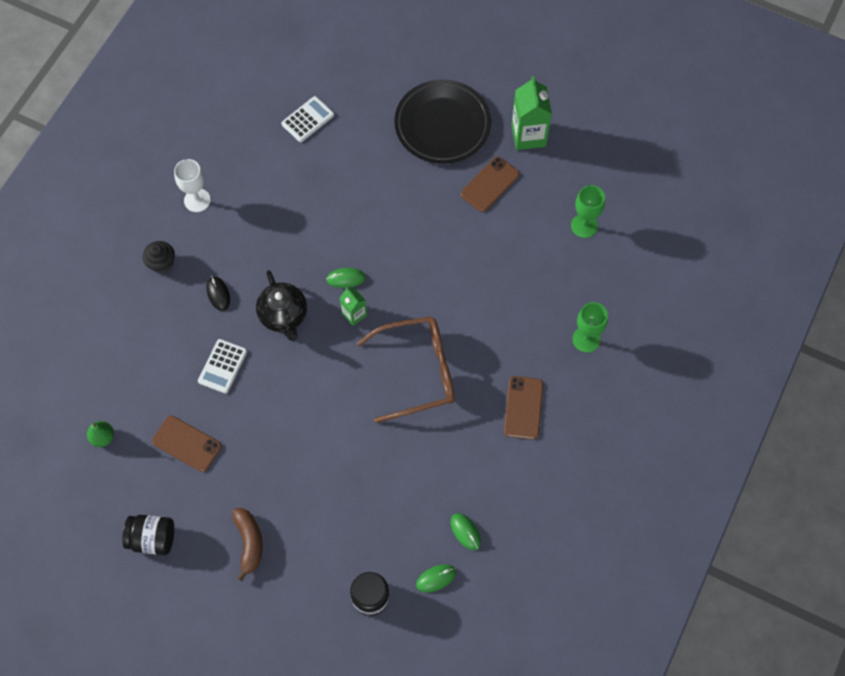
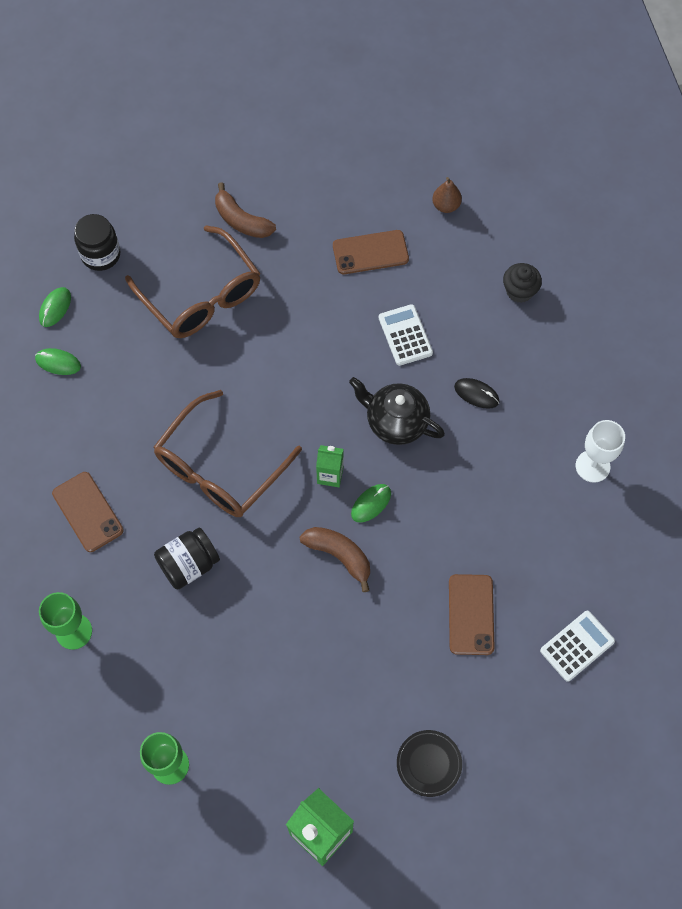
camera: 140 degrees right, 0 degrees up
green pear [87,421,114,447] -> brown pear [432,177,462,213]
black jar [122,515,174,555] -> black jar moved to [154,527,220,589]
black cupcake [143,241,175,273] -> black cupcake moved to [503,263,542,303]
white calculator [282,96,334,142] -> white calculator turned 135 degrees counterclockwise [540,611,615,682]
black plate [394,80,491,164] -> black plate [397,730,462,797], size x0.47
brown phone [461,156,520,212] -> brown phone moved to [449,574,495,655]
none -> brown glasses [125,225,260,338]
none -> brown banana [300,527,370,592]

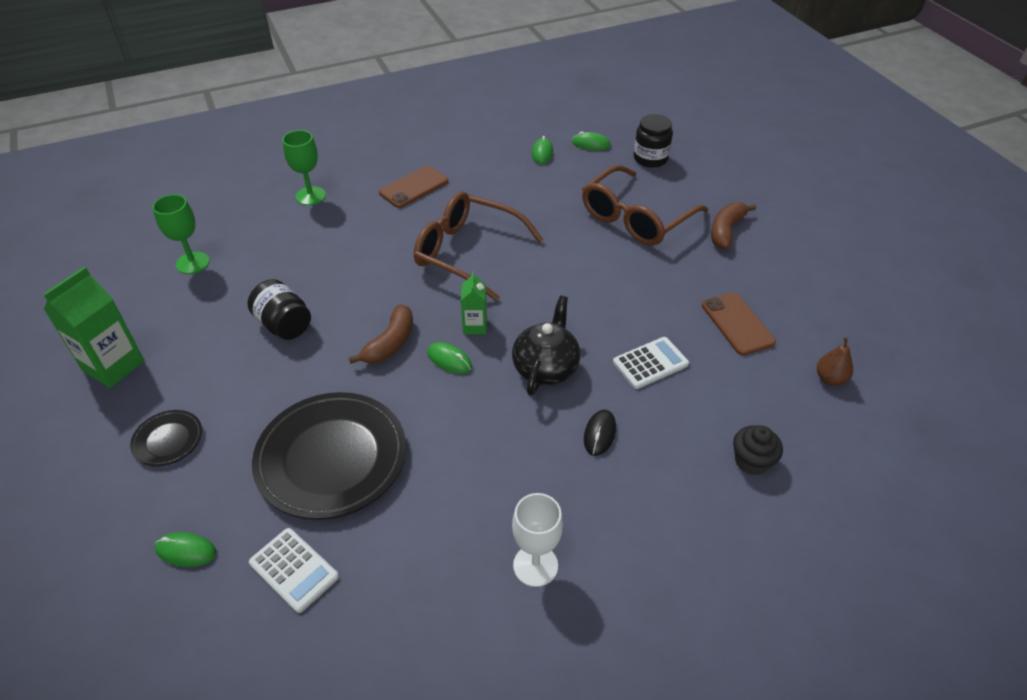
camera: 80 degrees right, 20 degrees down
black jar [154,527,220,589] -> black jar moved to [247,279,311,340]
brown phone [449,574,495,655] -> black plate [252,392,406,520]
none -> green mouse [155,532,217,567]

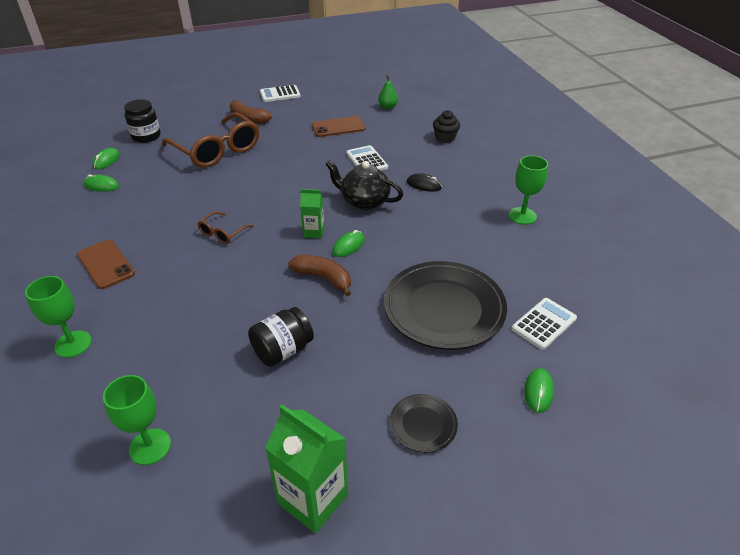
camera: 85 degrees left, 5 degrees down
brown glasses [414,192,544,301] -> brown glasses [197,211,254,244], size x0.46
white goblet [512,493,563,587] -> green goblet [509,155,548,225]
brown pear [817,337,853,386] -> green pear [378,75,398,109]
none -> white calculator [260,85,301,102]

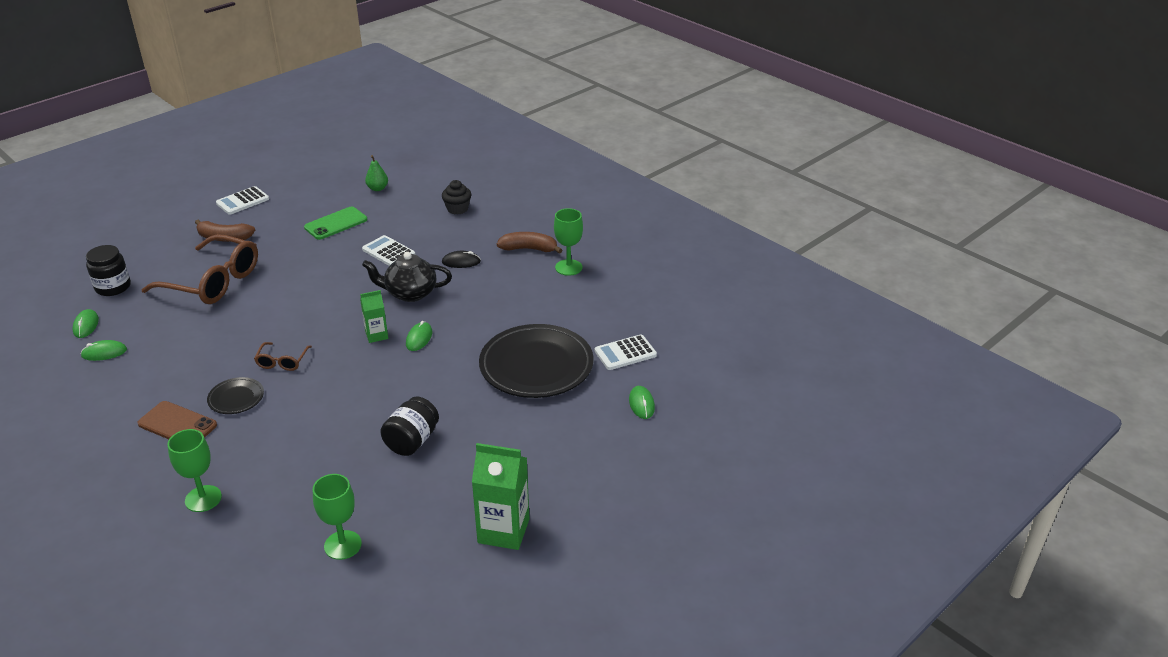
camera: 25 degrees left, 5 degrees down
brown banana [288,255,351,296] -> brown banana moved to [497,232,562,254]
brown phone [312,116,366,137] -> green phone [304,206,367,240]
black plate [389,394,458,453] -> black plate moved to [207,377,264,414]
white calculator [512,298,577,350] -> white calculator turned 135 degrees counterclockwise [595,334,657,370]

